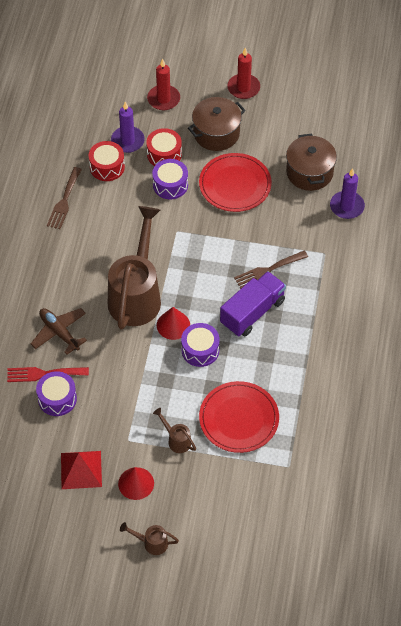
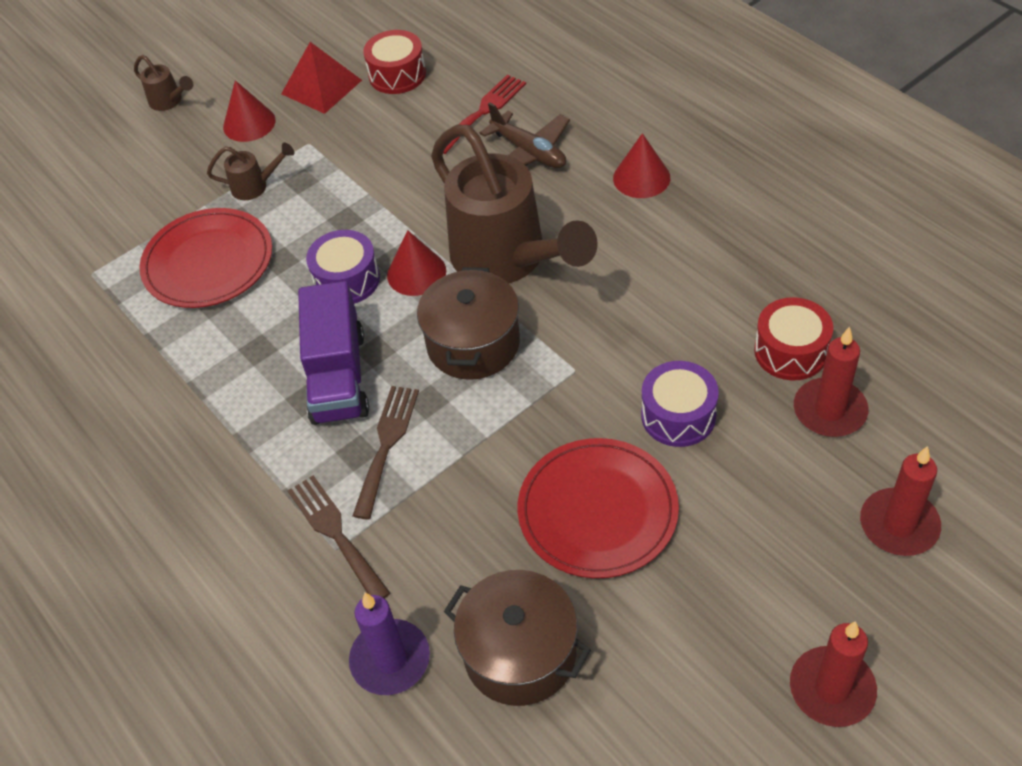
camera: 135 degrees right, 5 degrees down
brown plane [30,308,87,355] -> brown plane turned 45 degrees clockwise [480,102,570,168]
purple drum [36,371,77,416] -> none
brown fork [47,167,82,229] -> brown fork moved to [288,475,390,599]
purple candle [111,102,145,153] -> red candle [794,326,868,437]
brown watering can [120,522,179,555] -> brown watering can turned 75 degrees clockwise [134,55,193,111]
red drum [146,128,182,166] -> red drum moved to [363,30,426,94]
brown pot [188,97,246,151] -> brown pot moved to [417,267,520,380]
none -> red cone [613,133,670,198]

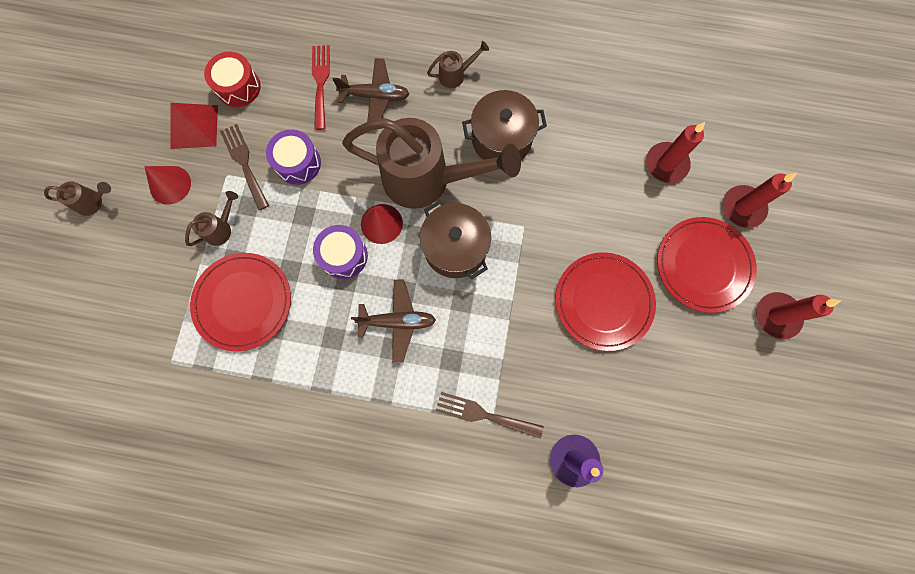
camera: 45 degrees left, 25 degrees up
purple truck [298,281,369,425] -> brown plane [351,280,436,363]
brown fork [353,386,419,520] -> brown fork moved to [220,124,269,210]
brown pot [444,570,591,706] -> brown pot moved to [462,90,547,160]
red cone [613,133,670,198] -> brown watering can [427,41,489,88]
purple drum [641,361,719,447] -> purple drum moved to [266,129,321,185]
red drum [754,297,833,380] -> none
none -> red plate [657,217,757,313]

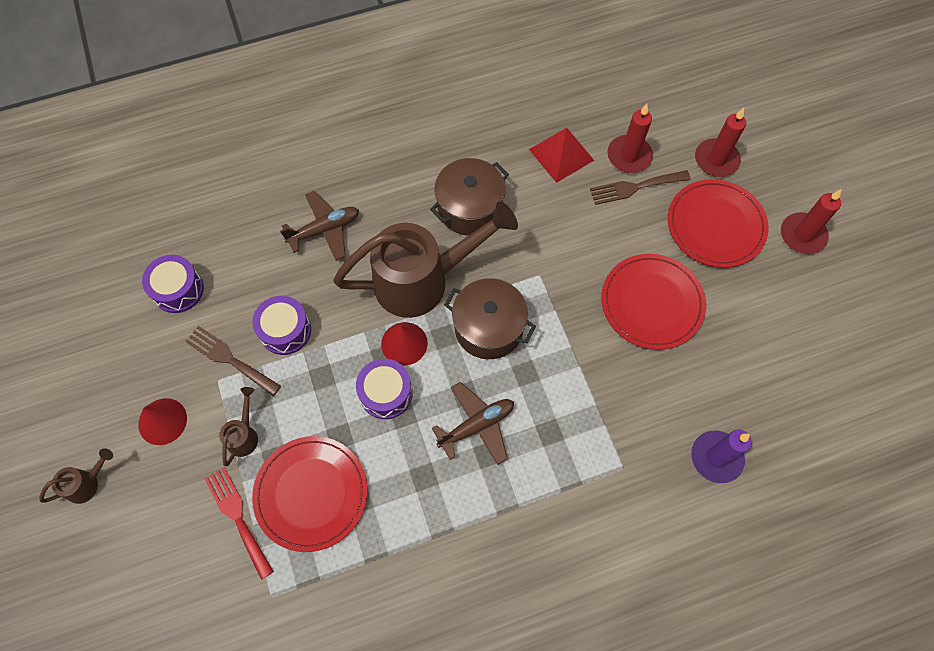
camera: 30 degrees left, 10 degrees down
red pyramid [170,103,218,149] -> red pyramid moved to [529,128,594,183]
red drum [204,52,261,107] -> purple drum [142,255,204,313]
red fork [312,45,330,130] -> red fork moved to [204,467,274,580]
brown watering can [427,41,489,88] -> none
brown fork [436,392,544,439] -> brown fork moved to [590,170,691,205]

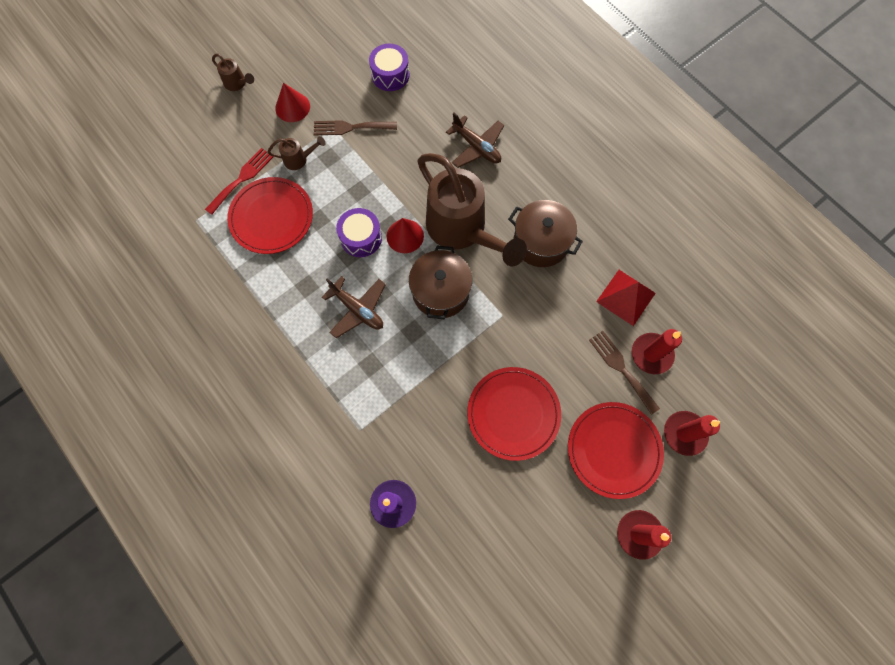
camera: 70 degrees right, 5 degrees up
brown fork [185,326,281,396] -> brown fork turned 105 degrees counterclockwise [313,120,397,135]
purple drum [252,296,311,355] -> none

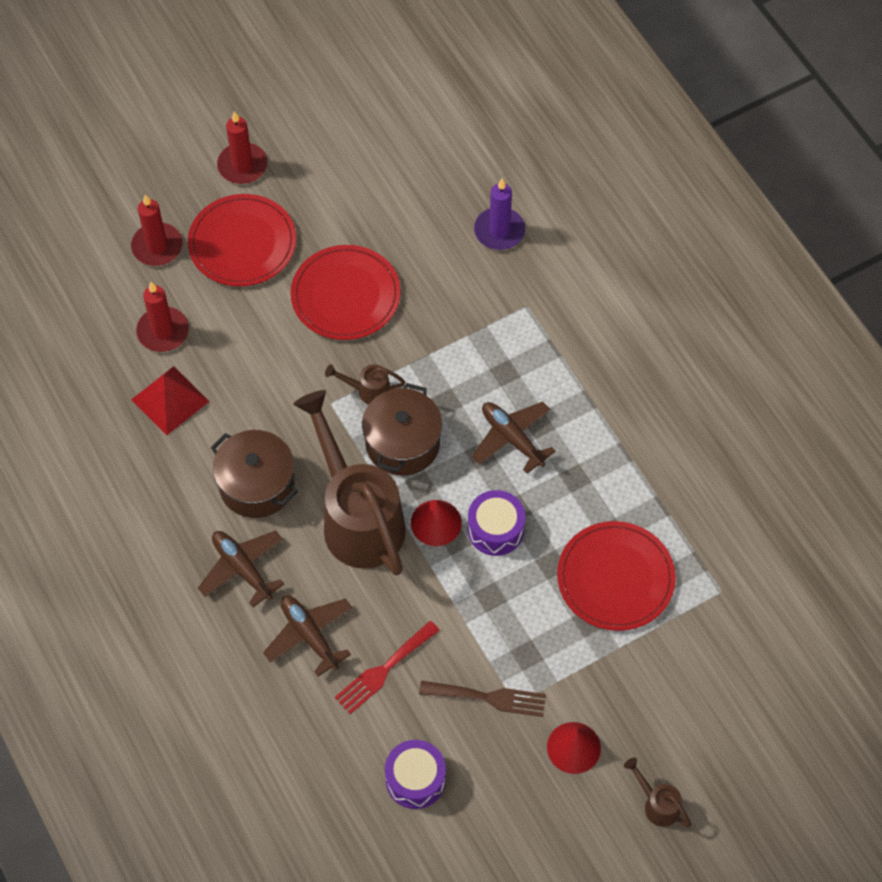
camera: 170 degrees left, 10 degrees down
red fork [205,148,273,215] -> red fork moved to [335,621,440,714]
brown watering can [267,136,325,170] -> brown watering can moved to [325,364,405,405]
brown fork [589,331,660,415] -> none
none -> brown plane [198,531,284,607]

